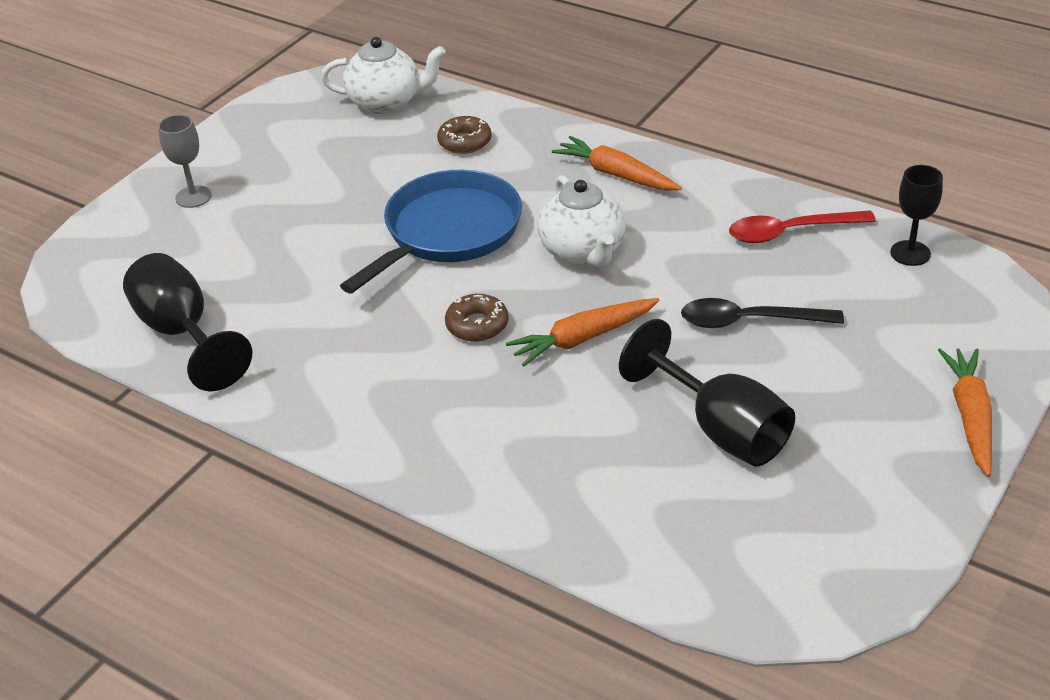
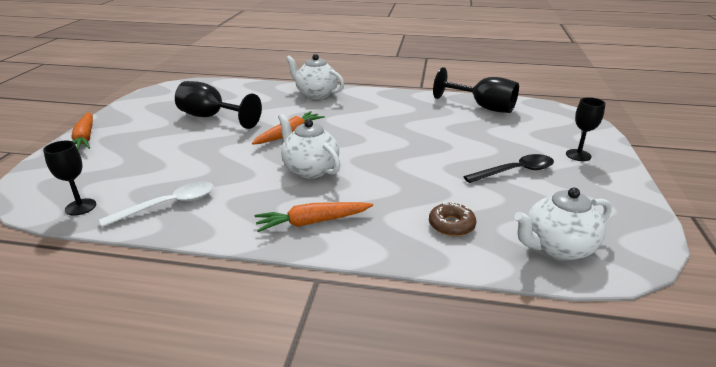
camera: 155 degrees right, 10 degrees down
grey goblet [158,114,212,208] -> black goblet [566,97,606,161]
blue pan [340,170,522,293] -> none
brown donut [445,294,509,342] -> none
orange carrot [552,136,682,190] -> orange carrot turned 150 degrees clockwise [254,202,373,232]
black spoon [681,298,844,328] -> black spoon moved to [463,154,554,183]
red spoon [729,211,876,243] -> white spoon [99,182,214,227]
none -> white teapot [286,54,344,99]

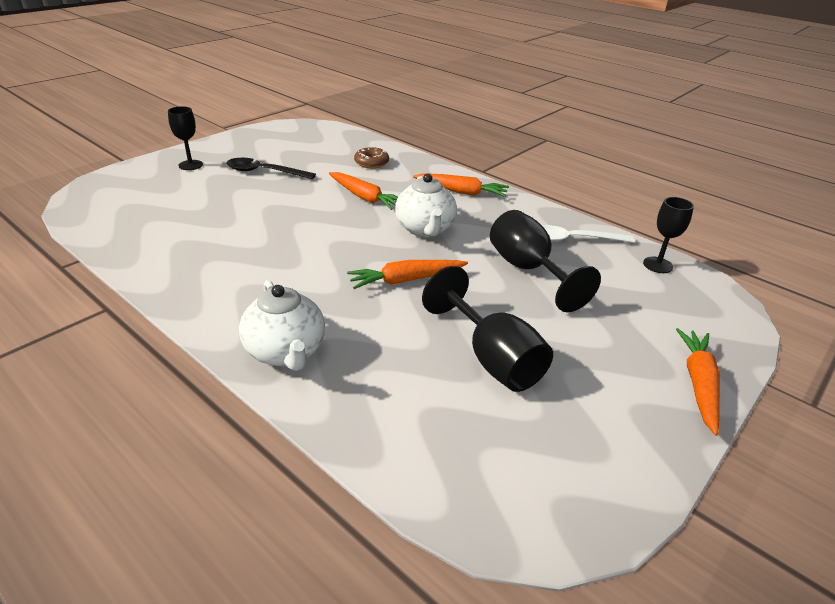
camera: 150 degrees left, 5 degrees up
black goblet [433,67,519,113] -> black goblet moved to [490,210,601,312]
white teapot [514,188,612,260] -> none
none -> orange carrot [329,172,398,210]

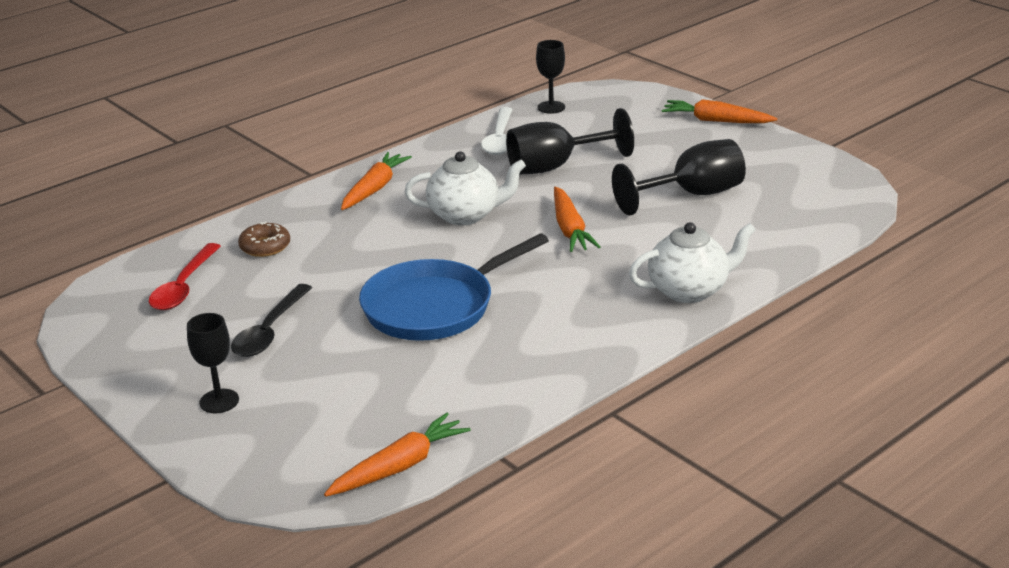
camera: 80 degrees left, 5 degrees down
orange carrot [329,172,398,210] -> orange carrot moved to [324,413,471,497]
none -> red spoon [149,243,221,310]
none -> blue pan [359,233,549,341]

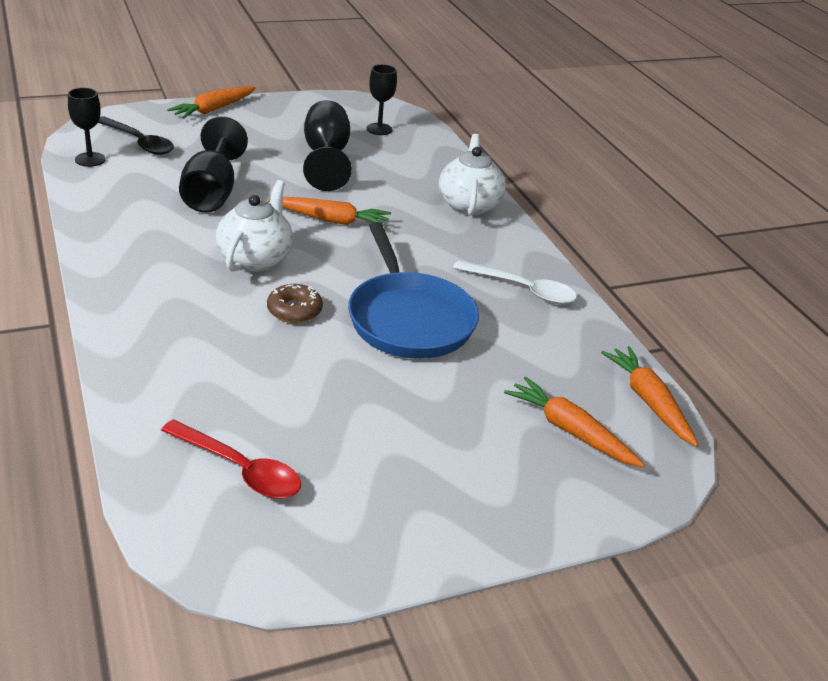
camera: 75 degrees left, 5 degrees up
black goblet [187,313,239,413] -> black goblet moved to [367,64,397,135]
black spoon [231,284,312,357] -> black spoon moved to [98,116,174,155]
brown donut [238,222,290,257] -> brown donut moved to [267,284,323,323]
orange carrot [341,152,412,210] -> orange carrot moved to [504,377,645,468]
white spoon [481,107,513,155] -> white spoon moved to [453,260,577,304]

